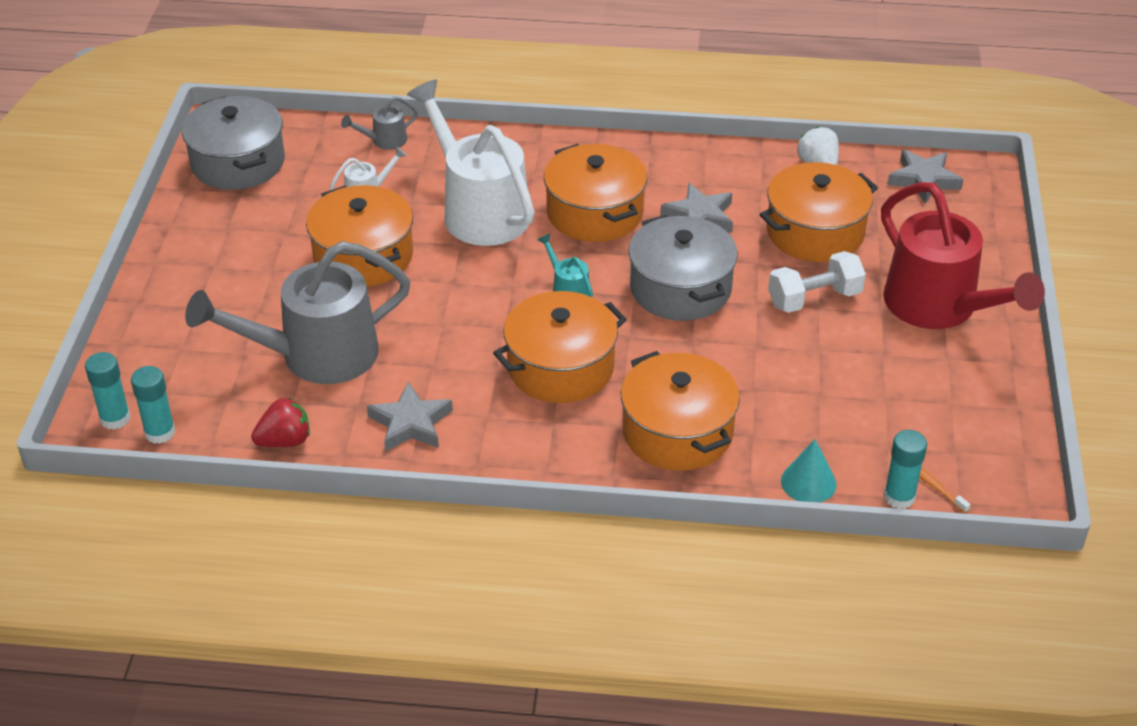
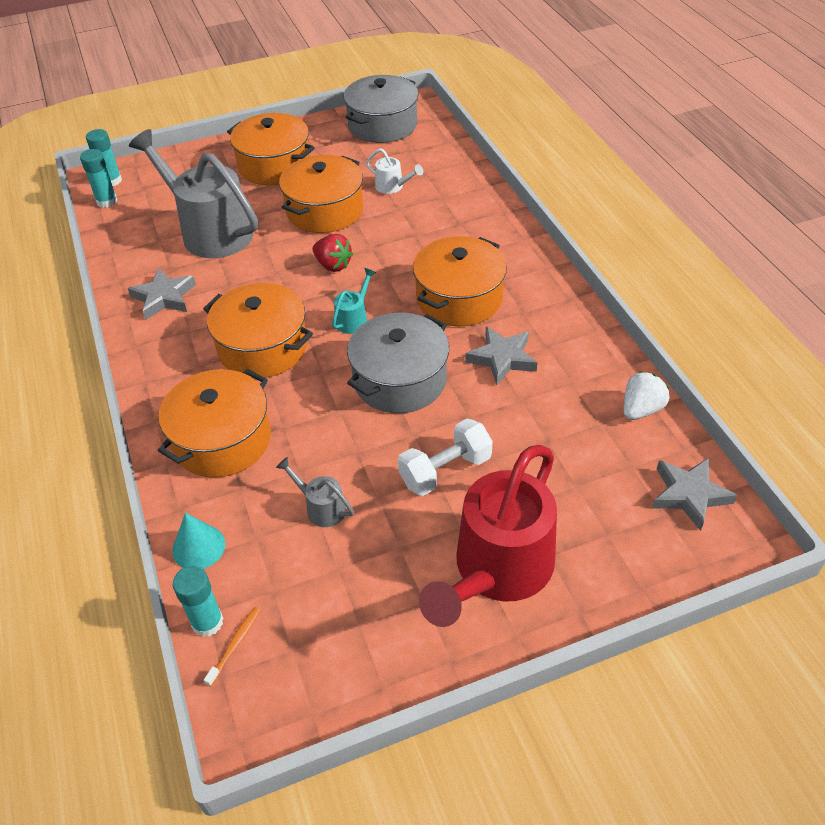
camera: 65 degrees right, 5 degrees up
red strawberry [251,397,310,447] -> red strawberry moved to [313,234,353,272]
grey watering can [341,96,418,150] -> grey watering can moved to [276,457,354,527]
white watering can [407,79,534,246] -> none
orange pot [759,162,878,262] -> orange pot moved to [227,113,315,185]
white dumbbell [768,251,866,313] -> white dumbbell turned 75 degrees counterclockwise [398,419,493,496]

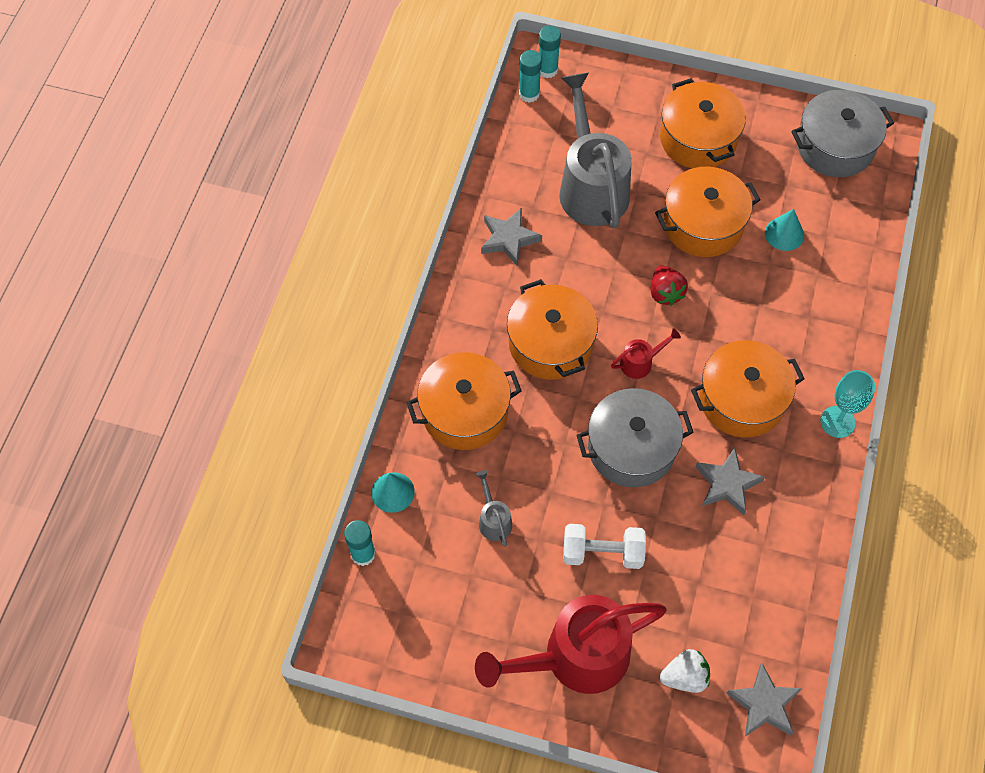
camera: 35 degrees right, 15 degrees up
orange toothbrush [204,607,260,686] -> none
turquoise watering can [332,268,376,334] -> red watering can [611,328,681,379]
white watering can [366,148,423,194] -> turquoise cone [765,209,804,251]
white strawberry [624,371,670,420] -> white strawberry moved to [660,649,710,693]
none -> turquoise goblet [820,370,875,438]

